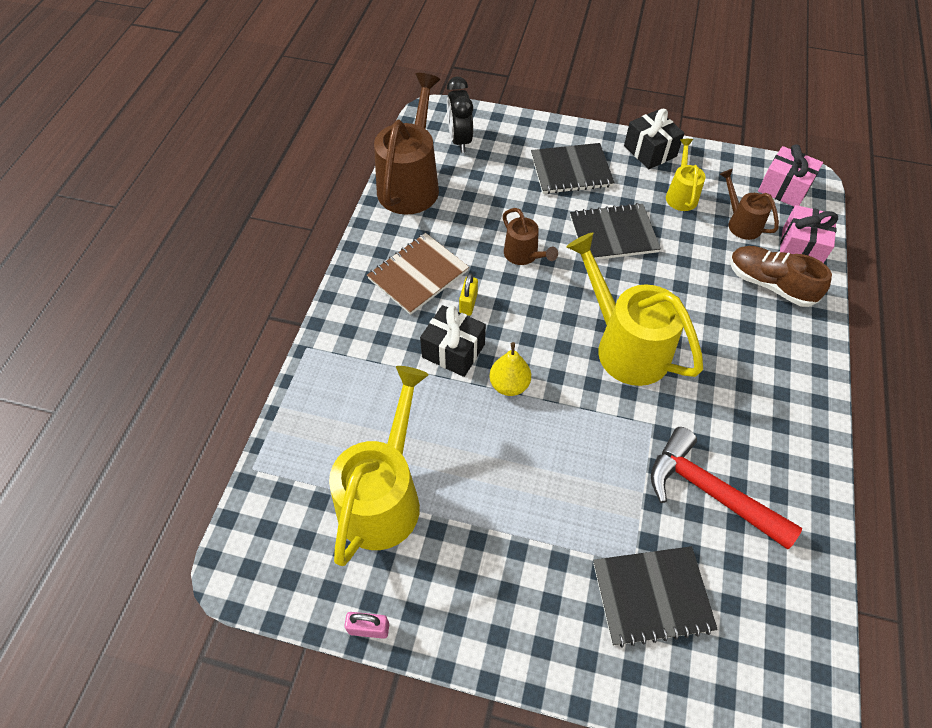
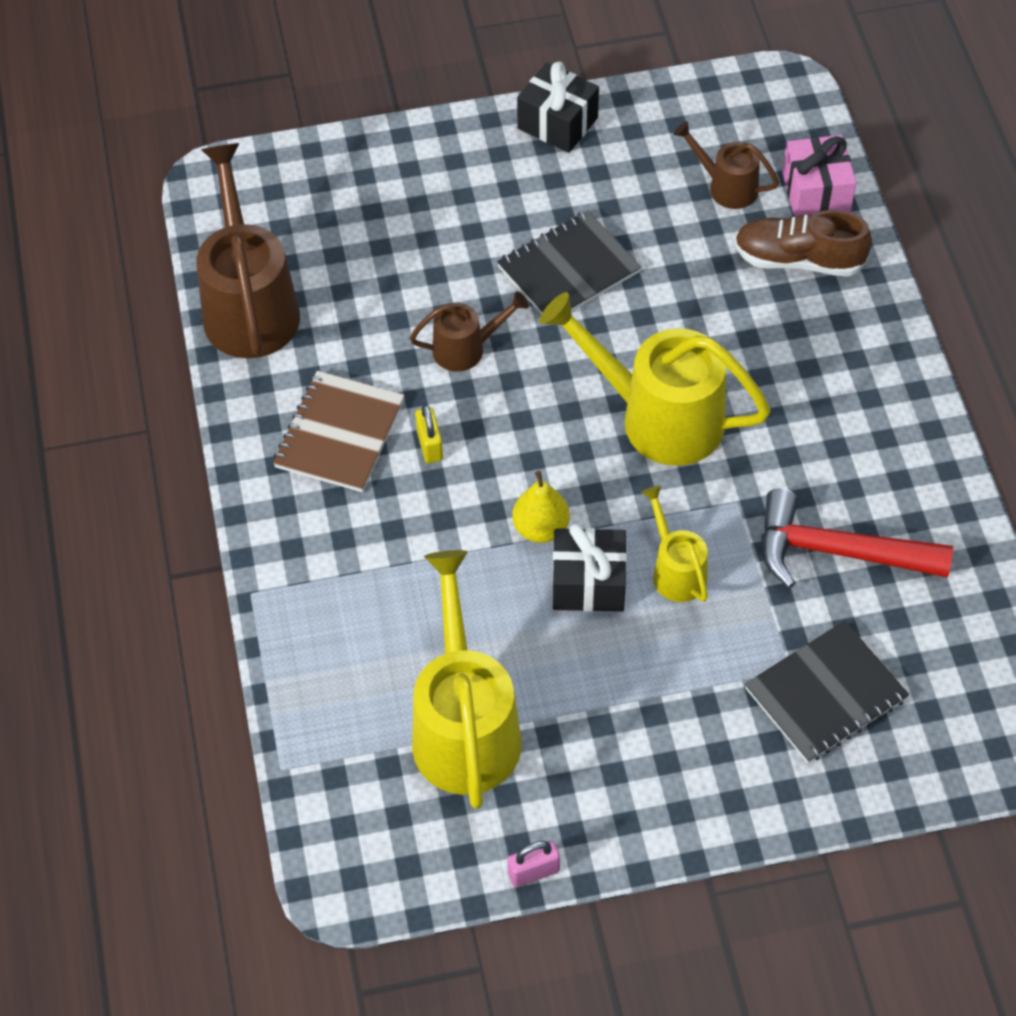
camera: 25 degrees left, 0 degrees up
black gift [420,305,486,377] -> black gift moved to [553,524,627,612]
black clock [447,76,473,153] -> none
brown watering can [503,208,558,265] -> brown watering can turned 45 degrees counterclockwise [410,291,529,372]
black notebook [531,143,615,194] -> none
yellow watering can [666,139,705,211] -> yellow watering can moved to [641,485,708,602]
pink gift [758,144,823,206] -> none

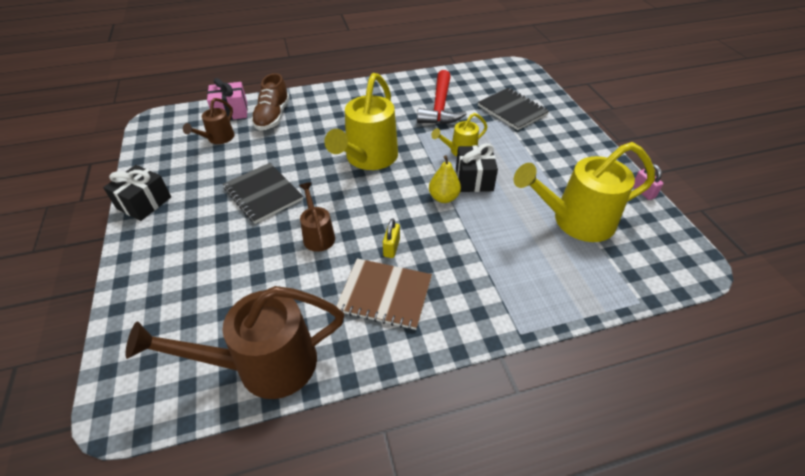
camera: 95 degrees left, 10 degrees down
yellow padlock [415,404,443,463] -> yellow padlock turned 60 degrees counterclockwise [383,219,400,258]

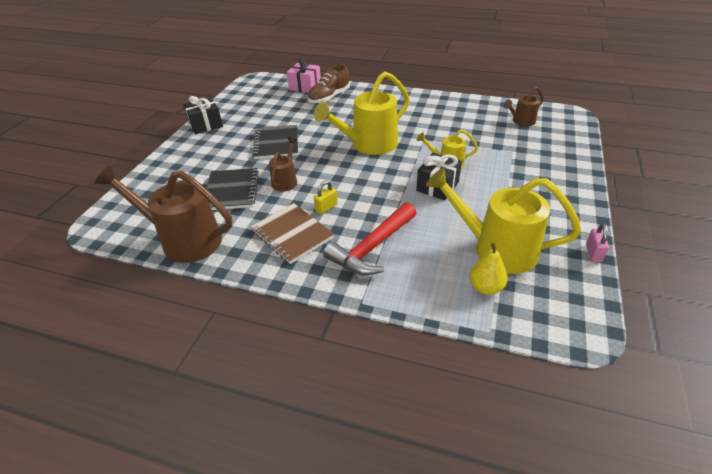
camera: 35 degrees right, 5 degrees down
brown watering can [183,98,235,144] -> brown watering can moved to [503,87,543,126]
red hammer [417,70,467,124] -> red hammer moved to [323,202,417,275]
yellow pear [429,155,461,203] -> yellow pear moved to [469,243,508,295]
black notebook [478,88,549,130] -> black notebook moved to [207,168,259,210]

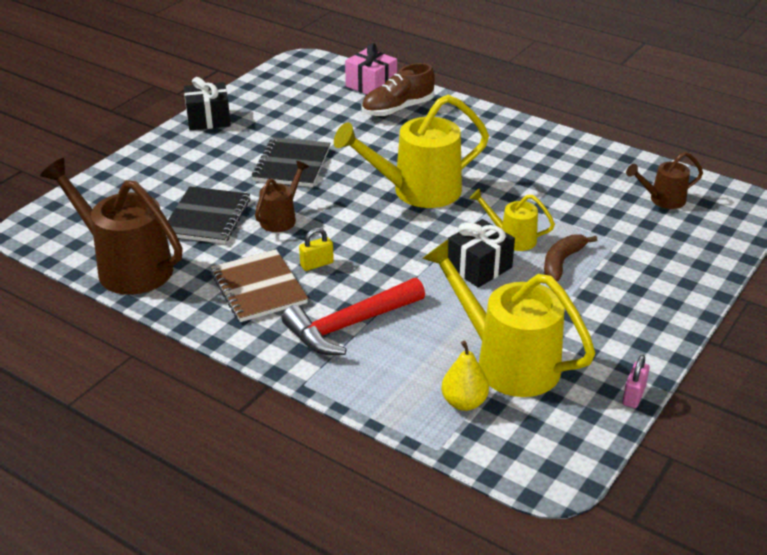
camera: 15 degrees right, 5 degrees down
none -> brown banana [544,234,597,281]

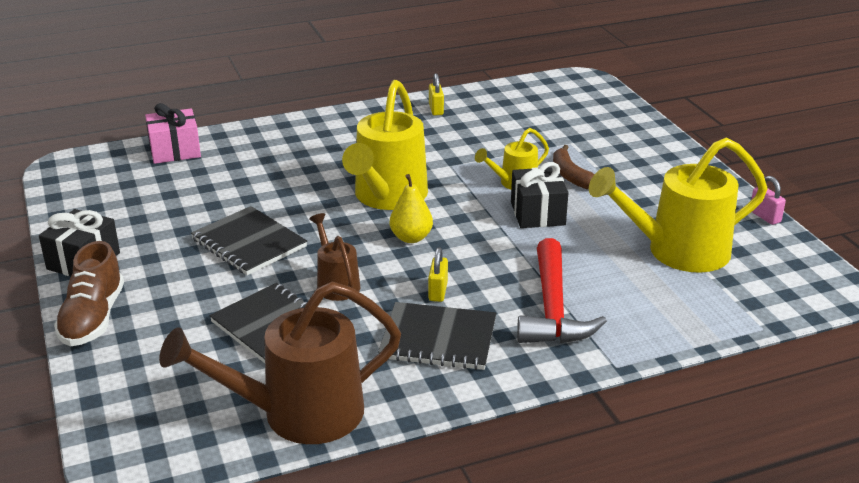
camera: 55 degrees left, 5 degrees down
brown notebook [211,249,308,322] -> black notebook [378,302,496,370]
brown shoe [361,63,435,117] -> brown shoe moved to [54,241,124,346]
yellow pear [441,341,489,411] -> yellow pear moved to [390,174,433,243]
brown watering can [626,152,703,209] -> none
none -> yellow padlock [429,73,444,116]

